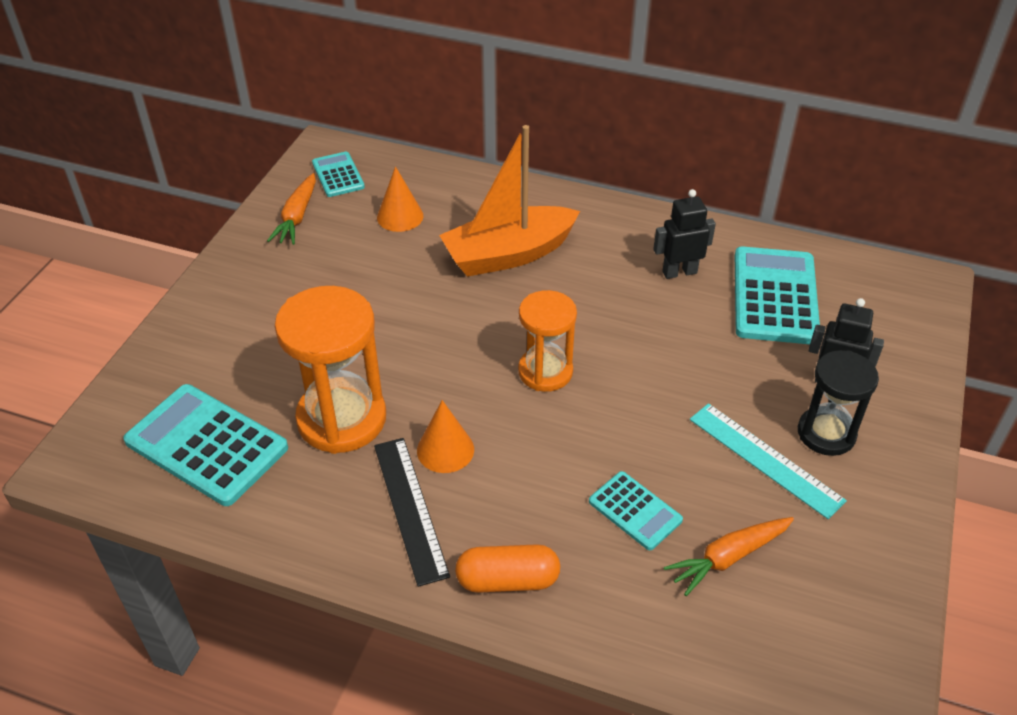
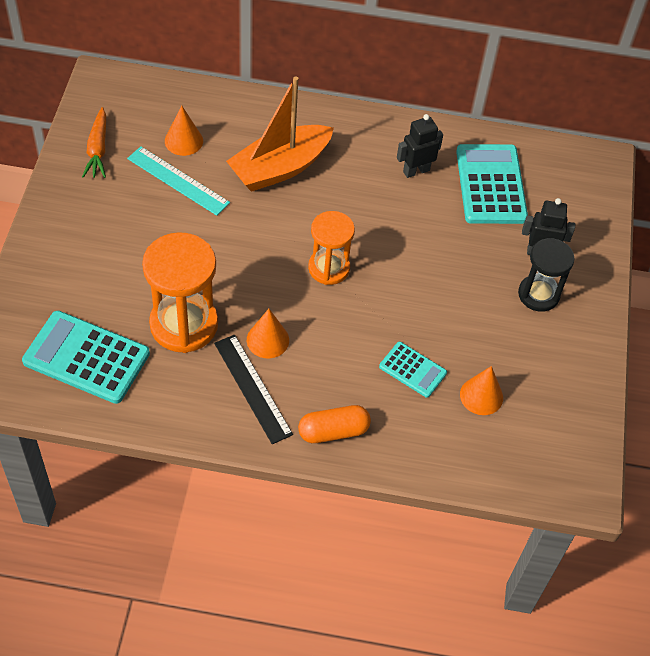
camera: 15 degrees left, 10 degrees up
turquoise calculator [312,152,365,197] -> none
orange carrot [664,517,794,596] -> orange cone [460,366,503,415]
turquoise ruler [690,403,847,519] -> turquoise ruler moved to [127,146,230,216]

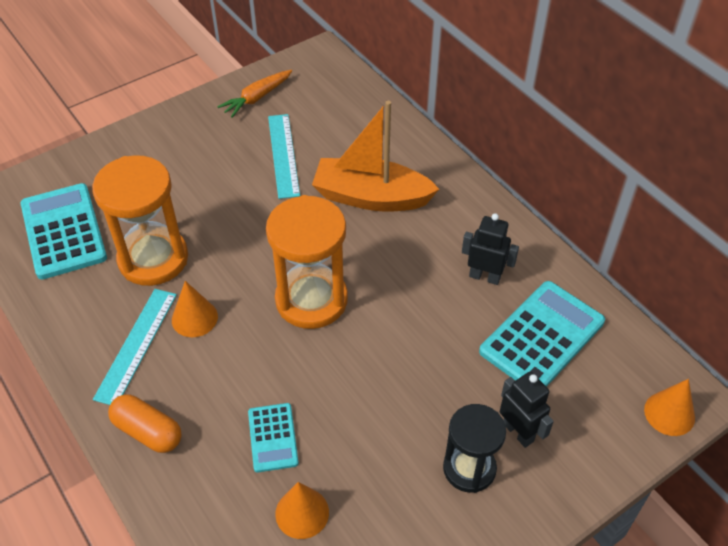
camera: 50 degrees right, 5 degrees down
orange cone [165,105,203,156] -> orange cone moved to [644,379,695,436]
black ruler [214,335,293,444] -> turquoise ruler [93,289,177,405]
orange hourglass [308,211,355,285] -> orange hourglass [266,195,348,329], size x1.57

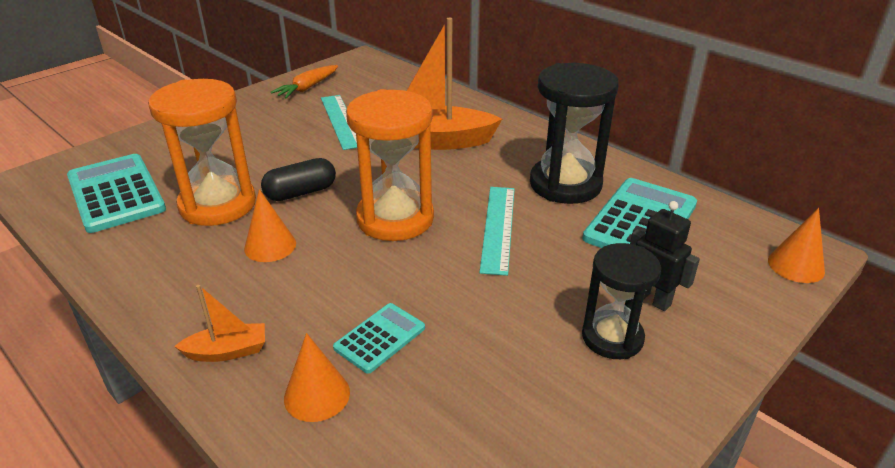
camera: 10 degrees left, 15 degrees down
turquoise ruler [93,289,177,405] -> turquoise ruler moved to [479,187,515,276]
orange capsule [108,394,182,453] -> orange boat [174,285,265,362]
turquoise calculator [248,403,299,473] -> turquoise calculator turned 120 degrees counterclockwise [333,303,425,374]
orange cone [275,482,329,539] -> orange cone moved to [284,333,350,422]
black robot [462,213,519,285] -> black hourglass [530,63,618,204]
none -> black capsule [261,158,336,201]

